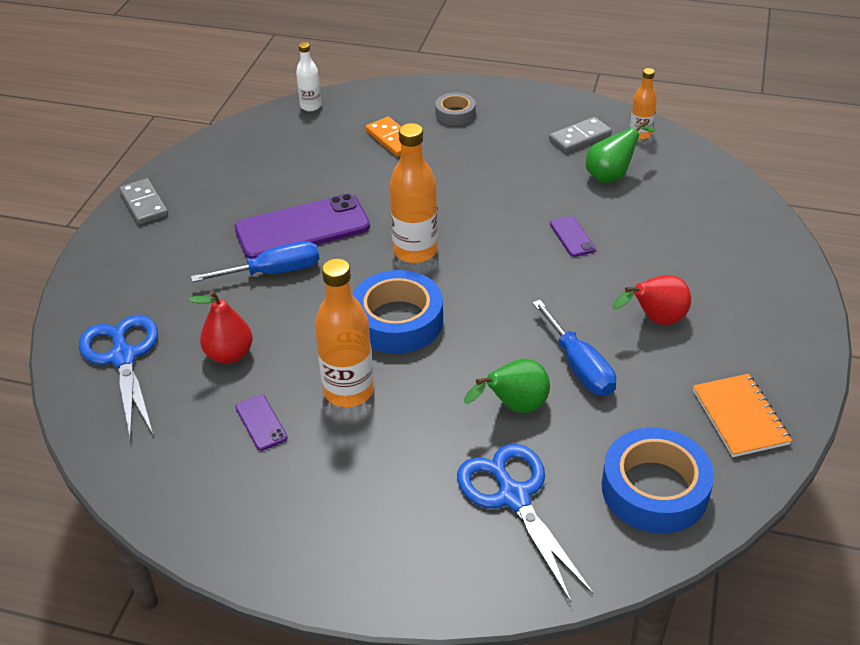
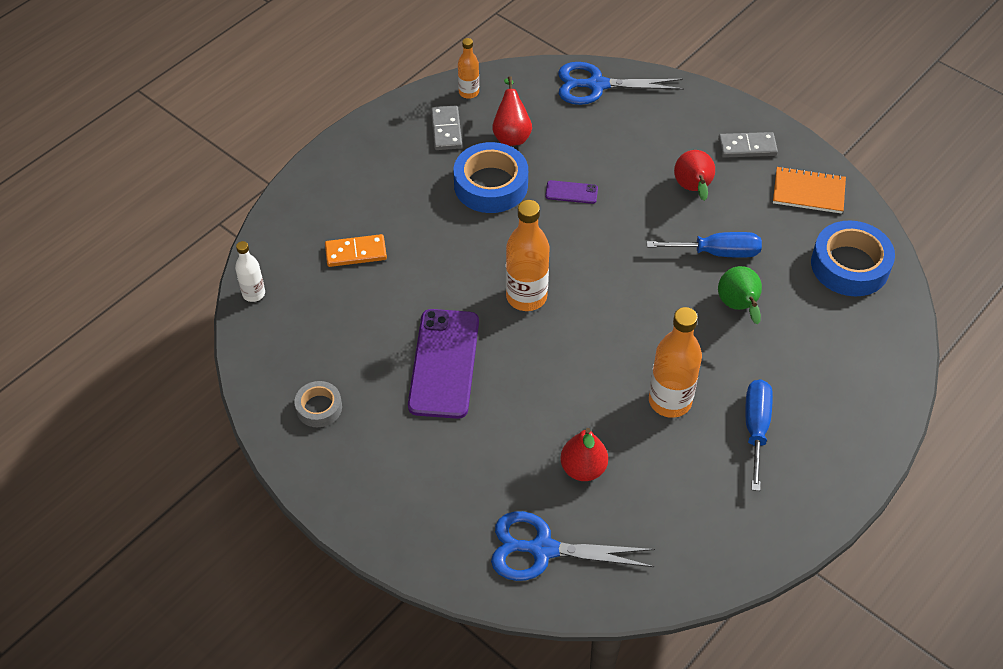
camera: 65 degrees left, 10 degrees up
grey domino [120,178,168,224] -> grey domino moved to [718,132,778,158]
blue screwdriver [191,241,319,282] -> blue screwdriver moved to [745,379,773,491]
purple phone [235,395,287,451] -> none
blue tape [352,270,443,354] -> blue tape moved to [454,142,528,213]
grey tape [435,92,476,125] -> grey tape moved to [294,381,342,427]
blue scissors [457,444,593,602] -> blue scissors moved to [558,62,684,105]
green pear [586,120,656,183] -> red pear [492,76,532,146]

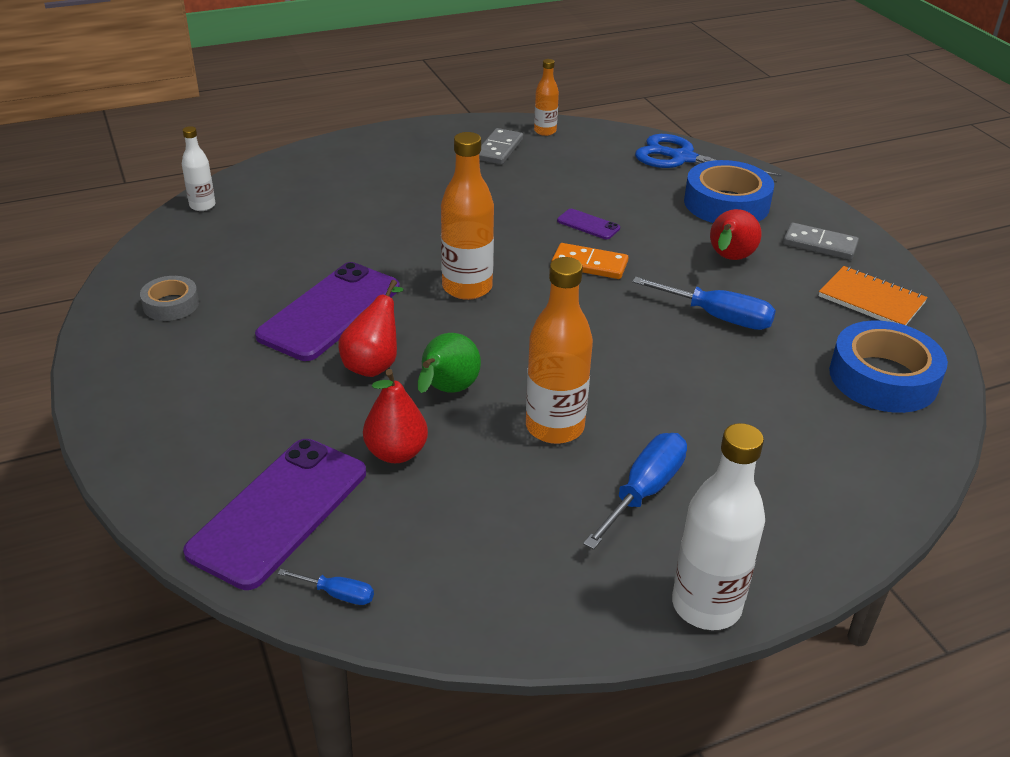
camera: 25 degrees right, 15 degrees down
orange domino [325,234,387,267] -> orange domino moved to [551,243,628,279]
blue tape [454,142,528,213] -> blue tape moved to [684,160,774,223]
blue scissors [491,511,655,581] -> purple phone [183,439,366,590]
red pear [492,76,532,146] -> red pear moved to [338,280,403,377]
green pear [718,266,762,325] -> green pear moved to [418,333,481,393]
none -> blue screwdriver [278,569,374,605]
none -> white bottle [672,423,765,630]

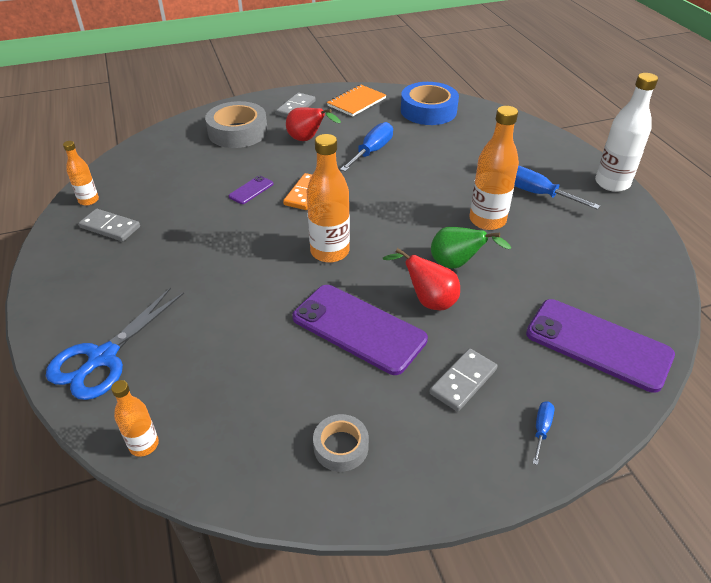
camera: 85 degrees left, 5 degrees up
white bottle [182,126,215,211] -> orange bottle [111,380,159,457]
blue screwdriver [278,569,374,605] -> blue screwdriver moved to [533,401,554,465]
red pear [363,369,428,463] -> none
blue scissors [635,134,781,183] -> blue scissors moved to [46,287,184,400]
blue tape [684,160,774,223] -> grey tape [205,101,268,148]
none -> grey domino [430,348,497,412]

